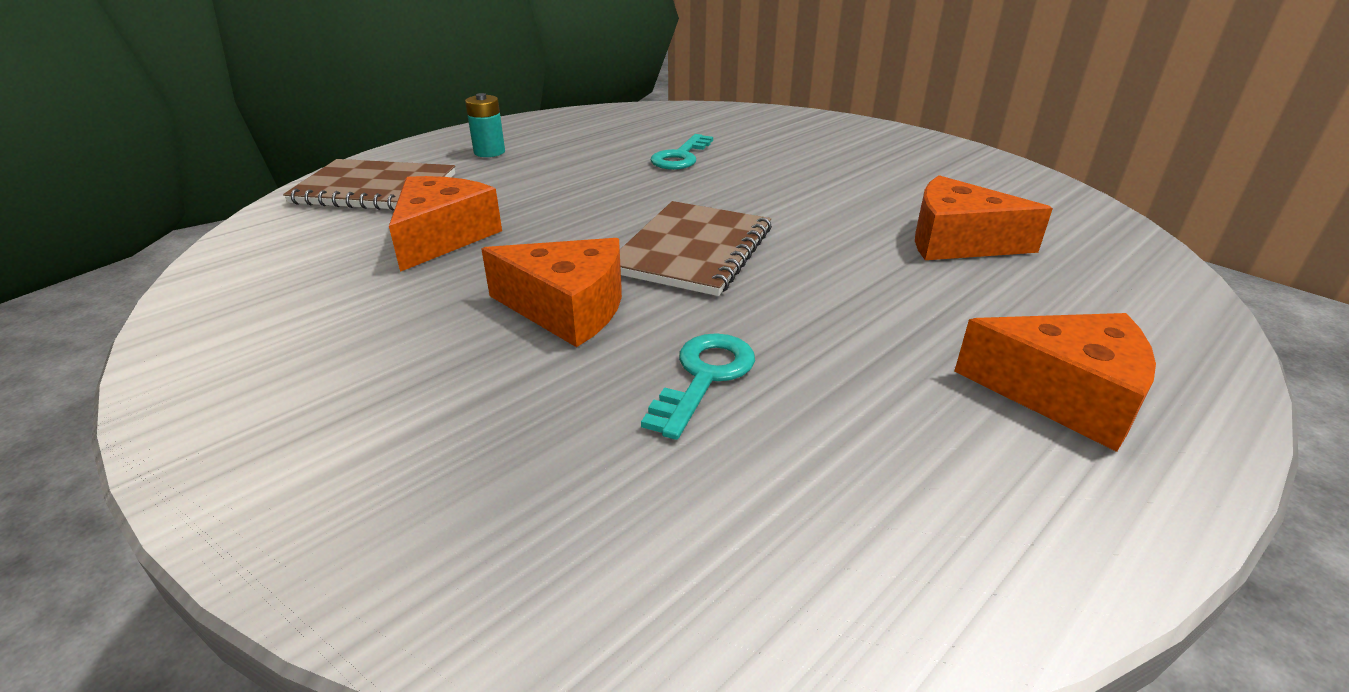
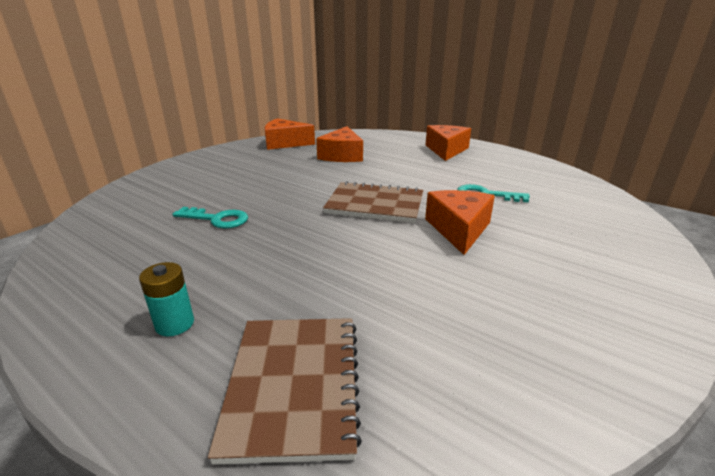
camera: 100 degrees left, 5 degrees down
orange cheese [389,176,502,272] -> orange cheese moved to [264,118,315,150]

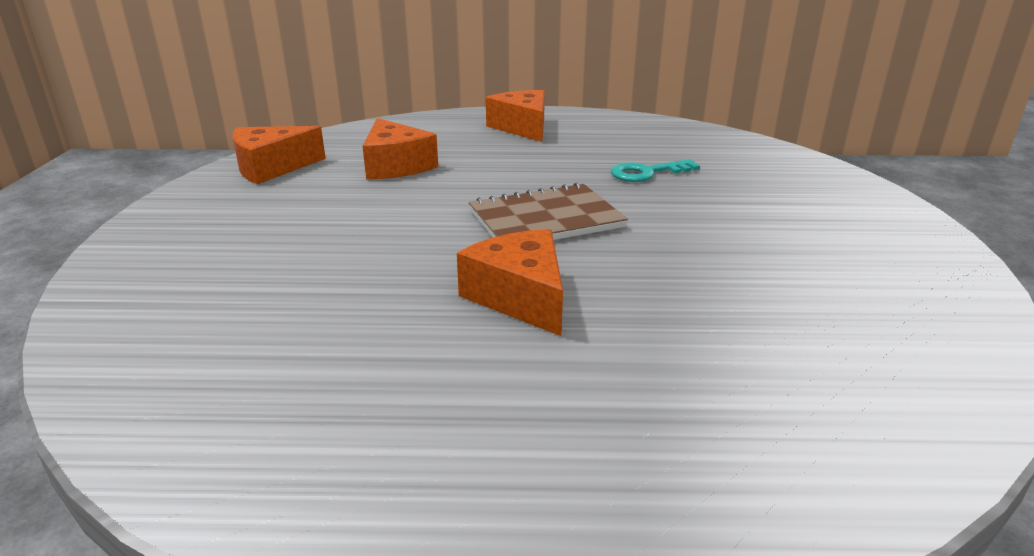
camera: 35 degrees left, 0 degrees up
turquoise battery [139,262,194,337] -> none
turquoise key [172,207,248,229] -> none
brown notebook [208,318,362,465] -> none
orange cheese [425,190,495,255] -> orange cheese moved to [457,229,563,336]

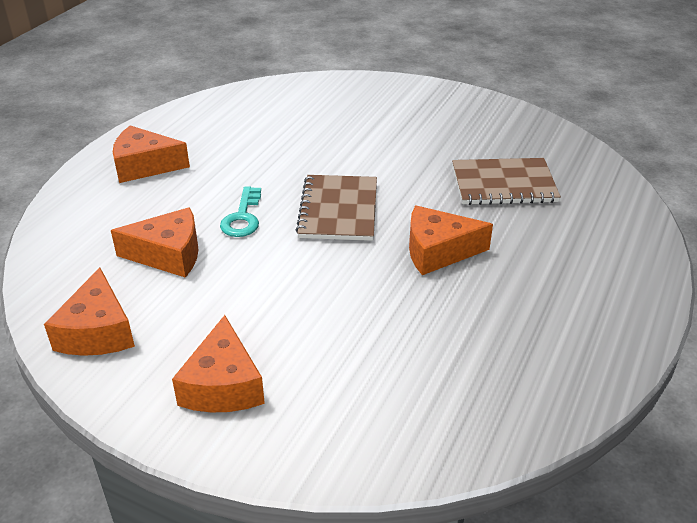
camera: 65 degrees left, 10 degrees up
turquoise key [611,159,700,182] -> turquoise key moved to [220,186,261,237]
none -> orange cheese [172,315,265,413]
none -> brown notebook [452,158,561,205]

